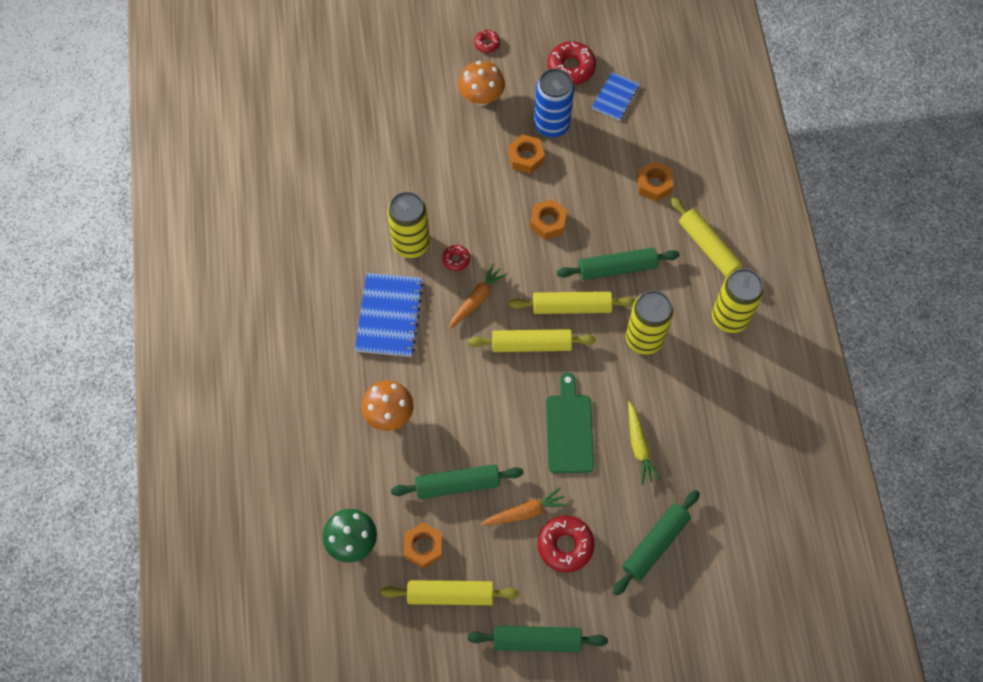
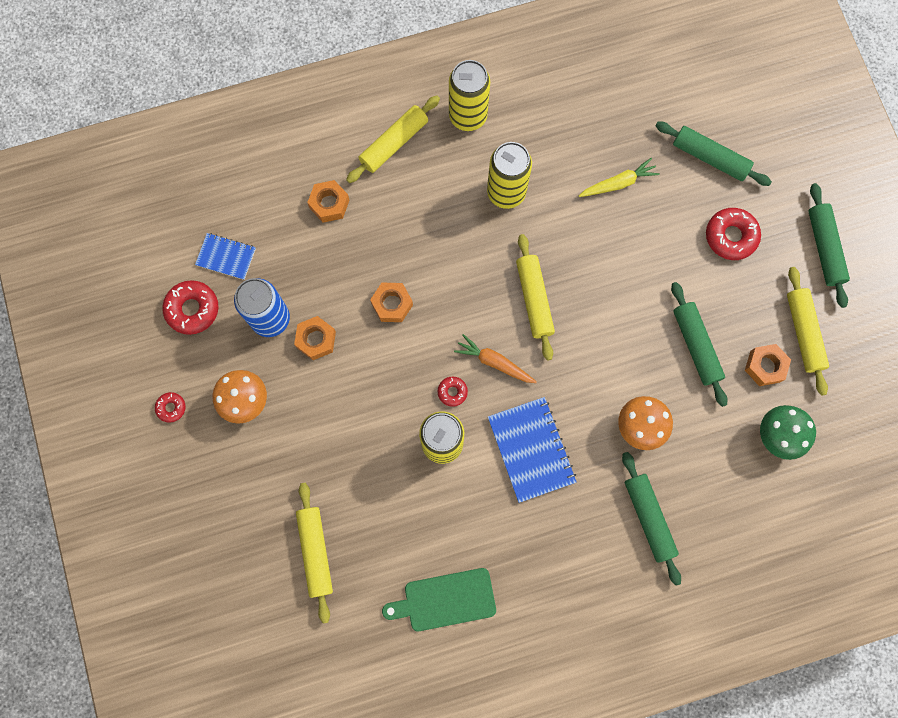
camera: 100 degrees left, 10 degrees up
blue notebook [355,273,424,357] -> blue notebook turned 75 degrees clockwise [488,397,577,503]
orange carrot [481,487,568,526] -> none
yellow rolling pin [509,291,636,314] -> yellow rolling pin moved to [296,483,333,624]
green cutting board [546,372,594,473] -> green cutting board moved to [382,568,496,631]
green rolling pin [557,248,680,280] -> green rolling pin moved to [622,452,681,586]

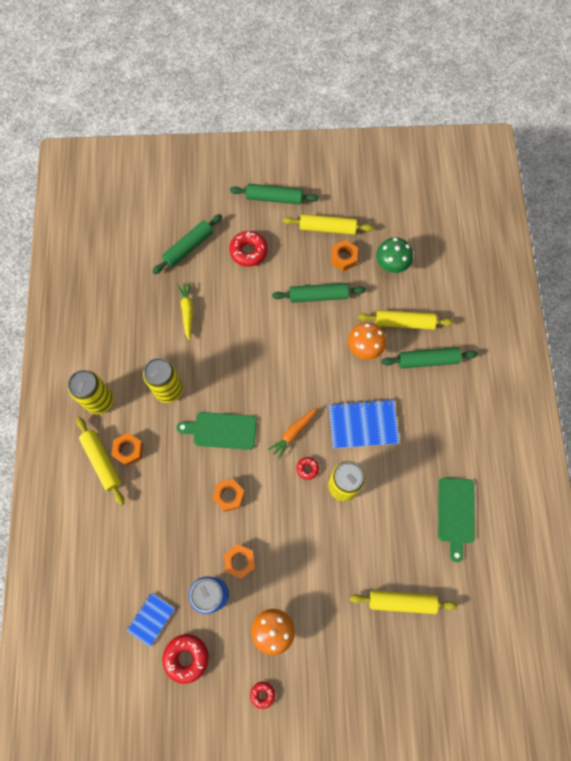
camera: 75 degrees left, 5 degrees down
orange nut [307,180,350,223] -> orange nut moved to [111,433,143,466]
yellow rolling pin [516,234,555,361] -> yellow rolling pin moved to [358,310,454,330]
none -> green cutting board [176,412,257,450]

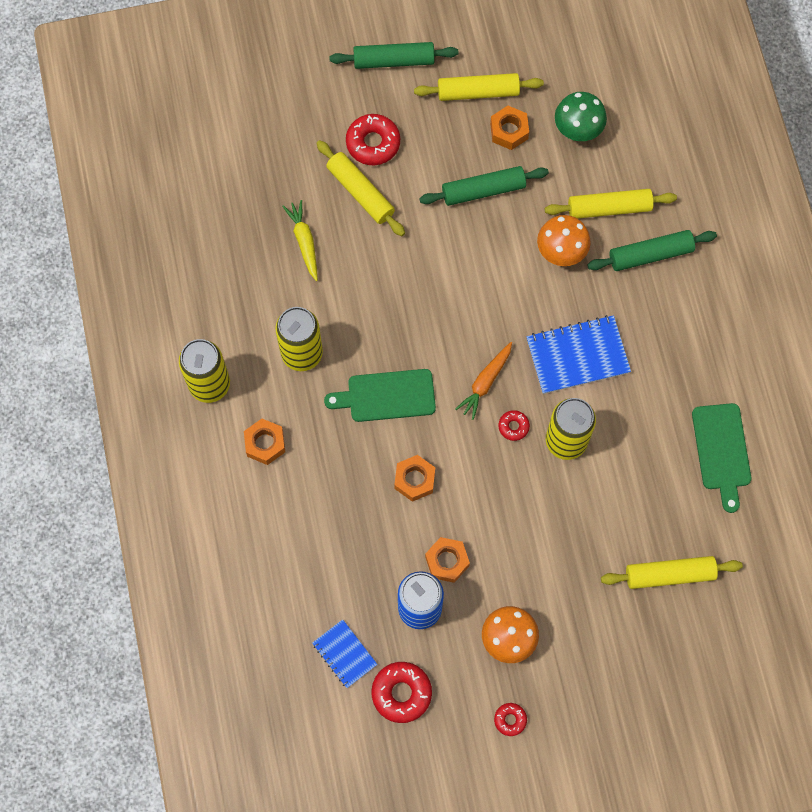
camera: 10 degrees left, 0 degrees up
yellow rolling pin [76,417,124,505] -> yellow rolling pin moved to [316,140,405,236]
blue notebook [127,593,175,647] -> blue notebook turned 60 degrees counterclockwise [312,619,378,688]
green rolling pin [152,214,222,274] -> none

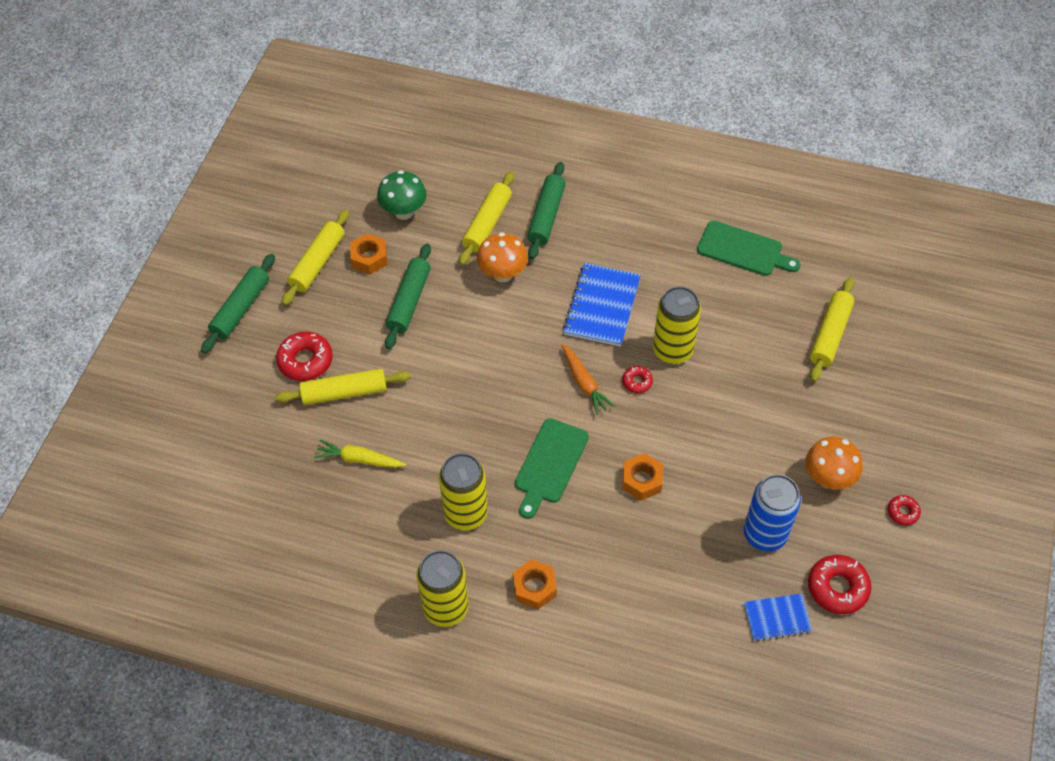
camera: 60 degrees left, 15 degrees down
orange nut [425,537,470,583] -> none

